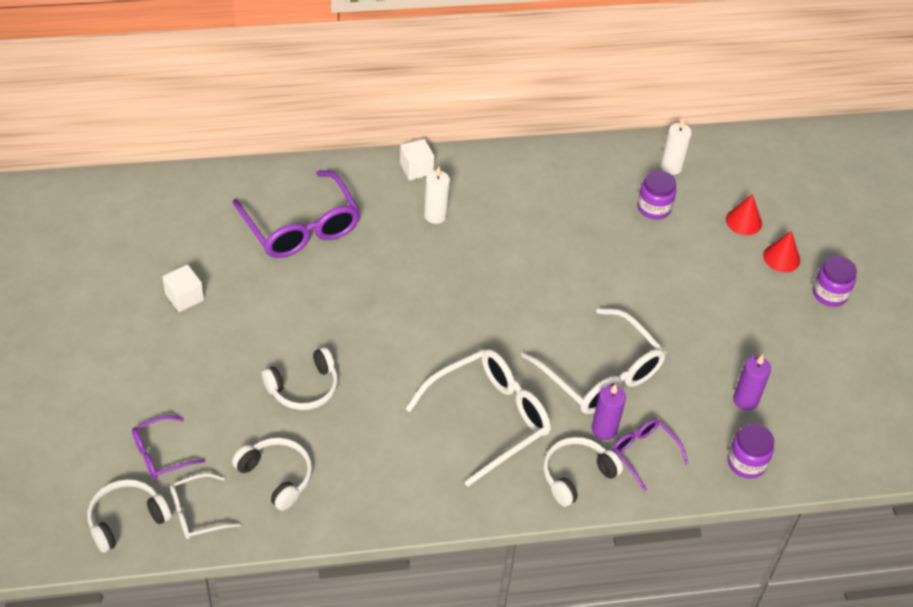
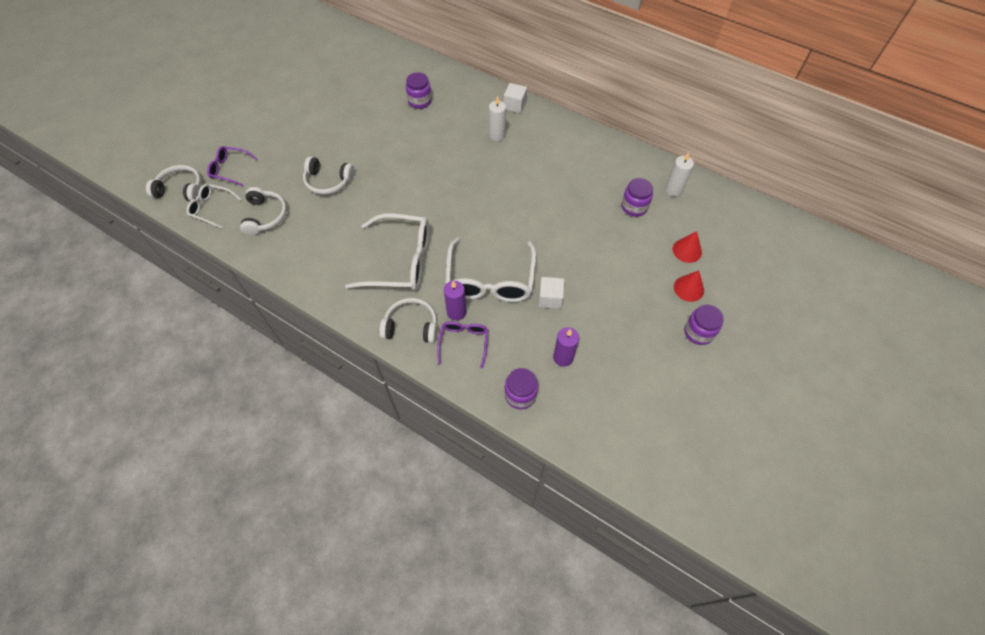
camera: 45 degrees right, 10 degrees up
white cube [162,264,204,312] -> white cube moved to [538,277,564,309]
purple glasses [232,170,360,258] -> purple jar [406,72,432,109]

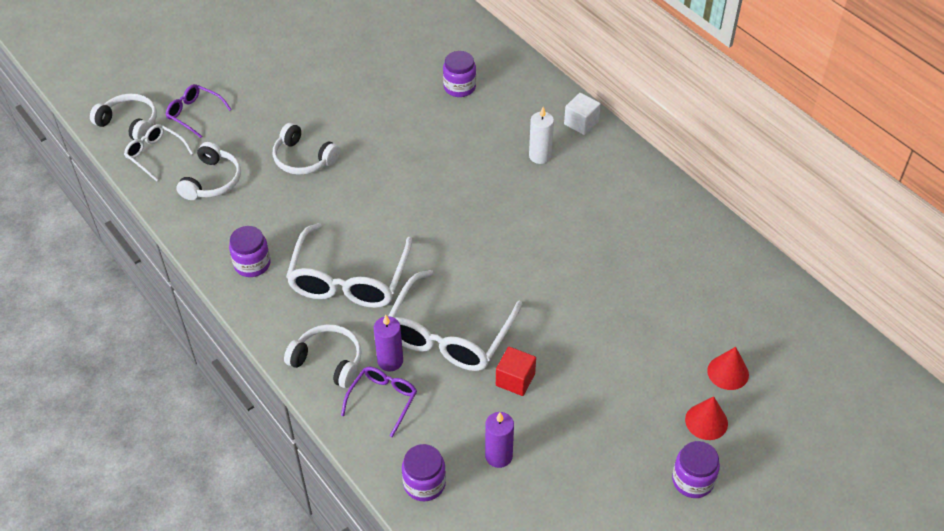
camera: 20 degrees right, 10 degrees down
white glasses [345,213,429,290] -> white glasses turned 75 degrees clockwise [286,223,413,308]
white cube [538,277,564,309] -> red cube [496,347,536,396]
purple jar [621,178,653,217] -> purple jar moved to [229,226,271,277]
white candle [665,152,694,197] -> none

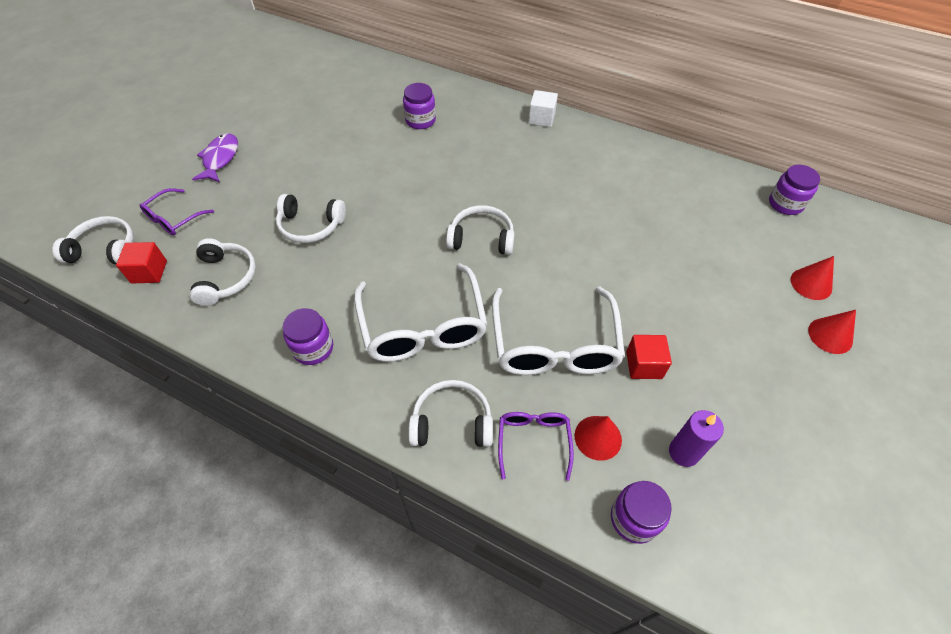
camera: 25 degrees left, 5 degrees up
white glasses [124,124,194,182] -> red cube [116,242,167,283]
purple glasses [166,84,232,138] -> purple glasses turned 60 degrees counterclockwise [139,188,214,236]
purple candle [374,315,403,371] -> none
white candle [529,107,554,164] -> none
purple jar [672,441,720,498] -> purple jar moved to [769,165,820,215]
none -> purple fish [192,133,238,182]
none -> white headphones [446,205,515,255]
none -> red cone [575,416,622,461]

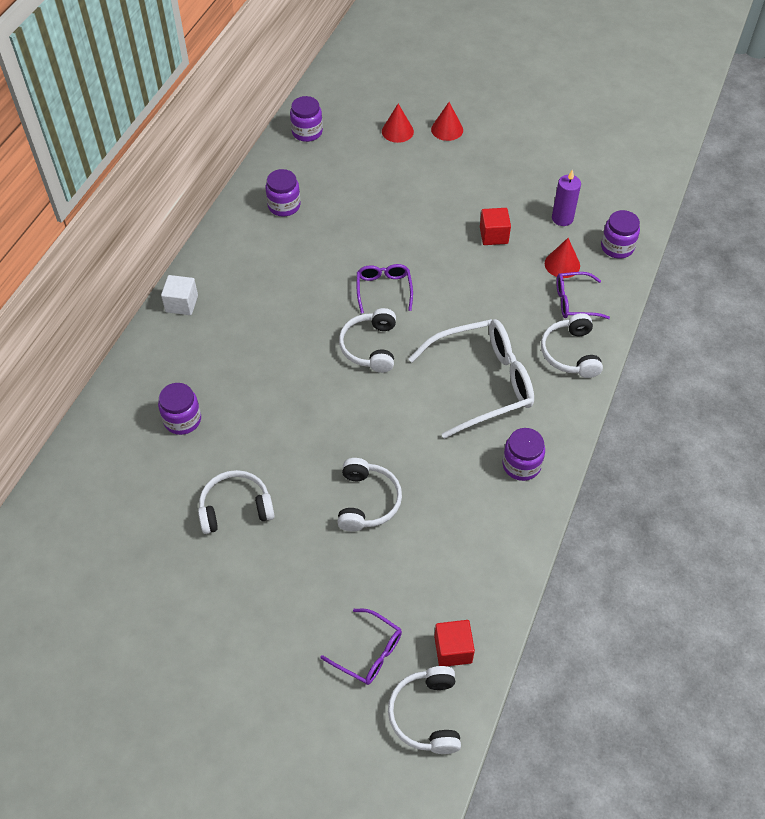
camera: 95 degrees left, 0 degrees up
white headphones [190,238,256,306] -> white headphones moved to [198,470,275,534]
purple fish [192,133,238,182] -> none
white glasses [492,287,625,375] -> none
none -> purple jar [265,169,301,216]
none -> purple glasses [357,264,413,314]

